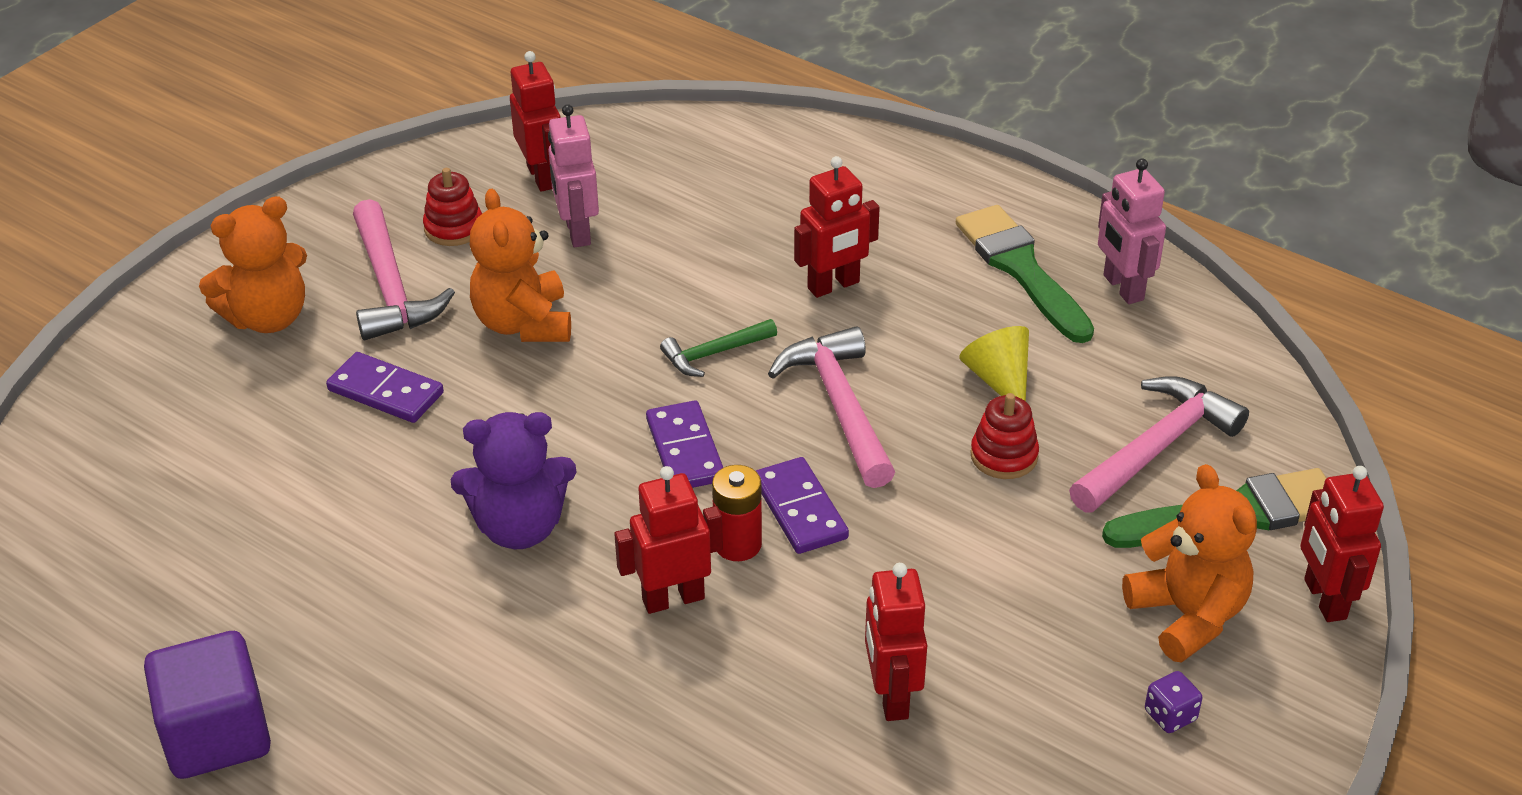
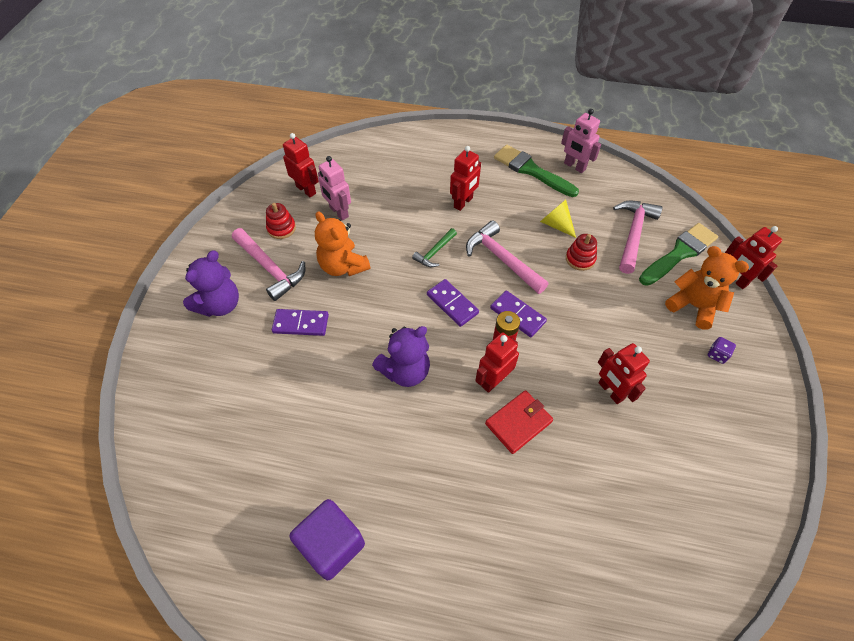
camera: 25 degrees left, 15 degrees up
orange teddy bear [199,196,307,333] -> purple teddy bear [183,250,239,317]
none -> red wallet [485,390,553,454]

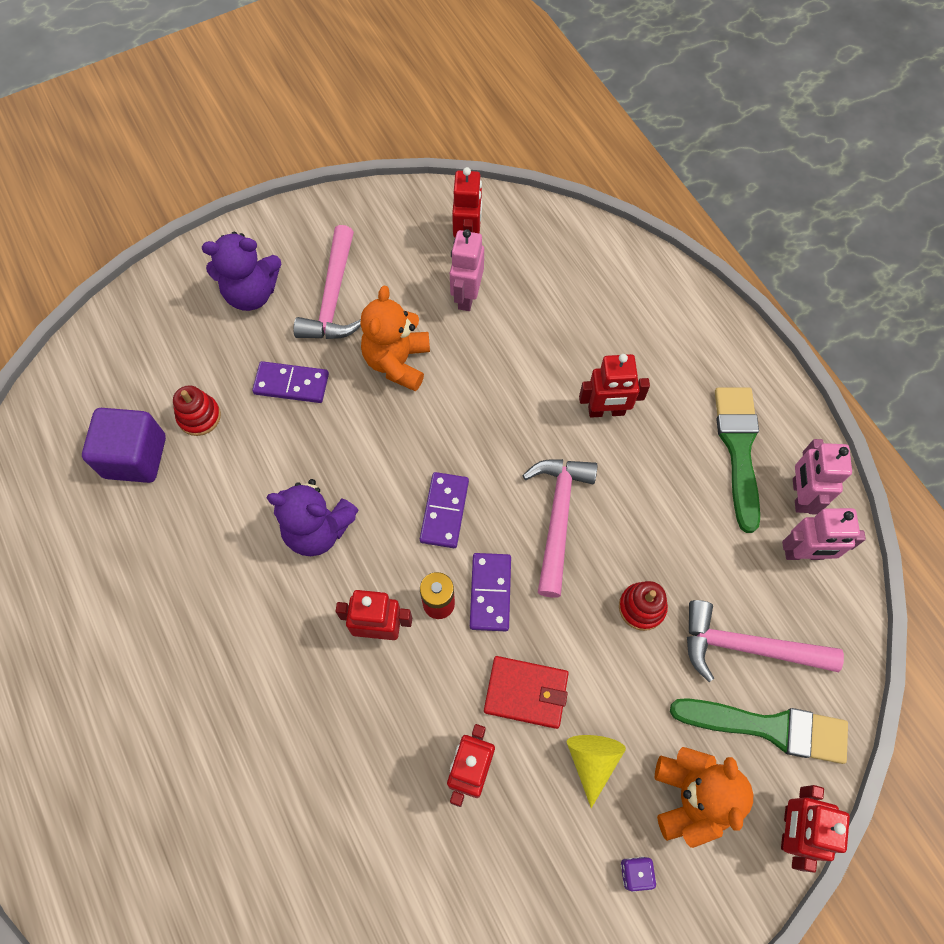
camera: 50 degrees right, 10 degrees up
red stacking toy [266,203,296,239] -> red stacking toy moved to [173,385,221,436]
purple domino [272,309,329,336] -> purple domino turned 45 degrees counterclockwise [252,361,329,403]
purple cube [290,499,365,580] -> purple cube moved to [82,408,166,483]
green hammer [412,228,457,267] -> none
red wallet [485,390,553,454] -> red wallet moved to [484,656,569,729]
yellow cone [540,200,576,238] -> yellow cone moved to [567,735,626,808]
pink hammer [613,201,663,274] -> pink hammer turned 150 degrees counterclockwise [687,600,844,682]
none -> pink robot [782,508,866,560]

